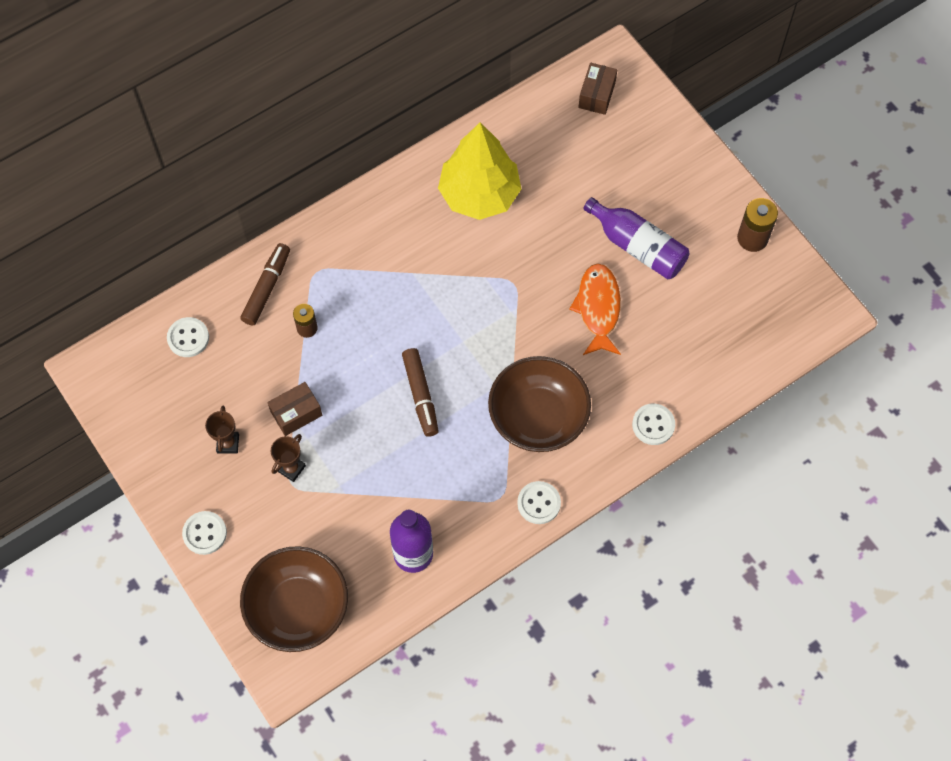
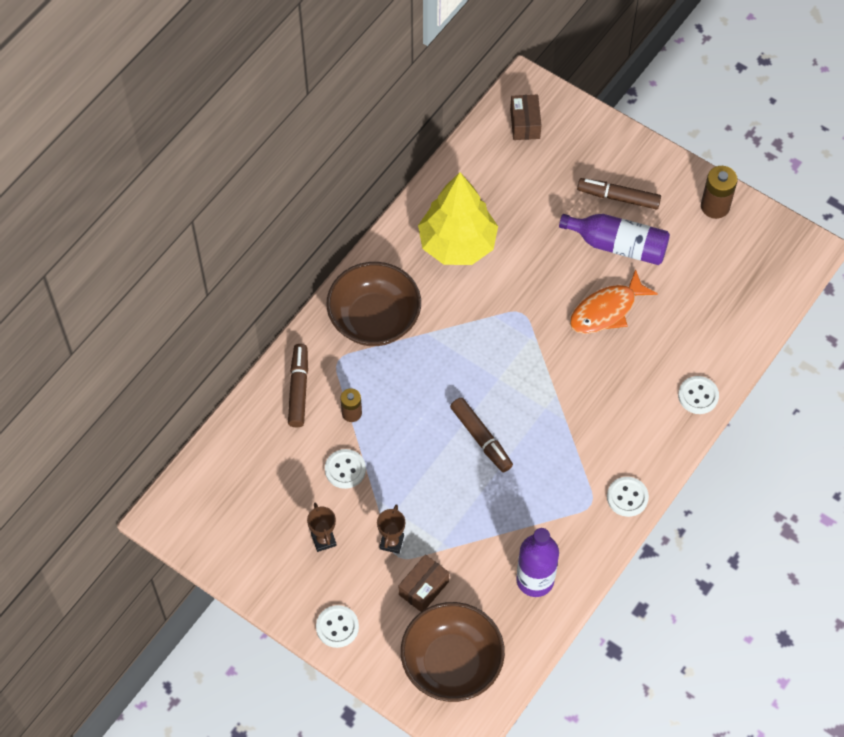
camera: 20 degrees left, 5 degrees down
white button [167,317,209,357] -> white button moved to [325,449,366,489]
brown box [267,382,322,436] -> brown box moved to [399,554,449,612]
brown bowl [488,356,591,452] -> brown bowl moved to [327,262,421,346]
orange fish [569,263,621,355] -> orange fish turned 105 degrees counterclockwise [570,269,658,334]
none -> brown marker [577,178,661,210]

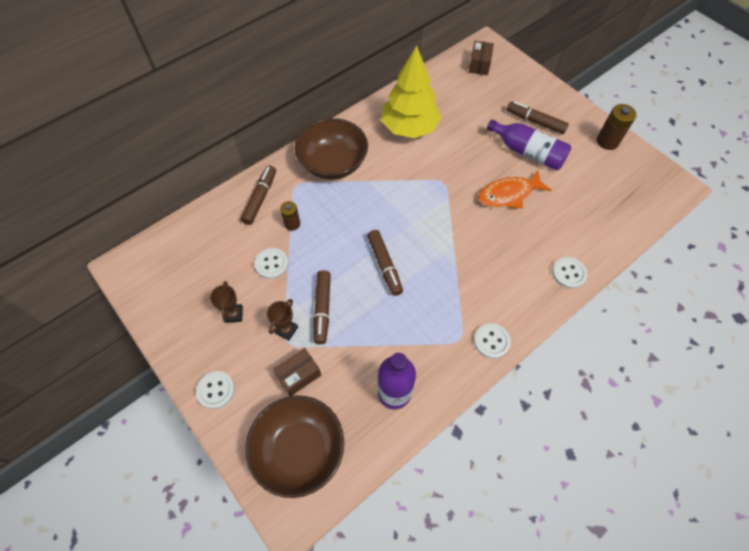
camera: 15 degrees right, 0 degrees up
none -> brown marker [313,270,331,344]

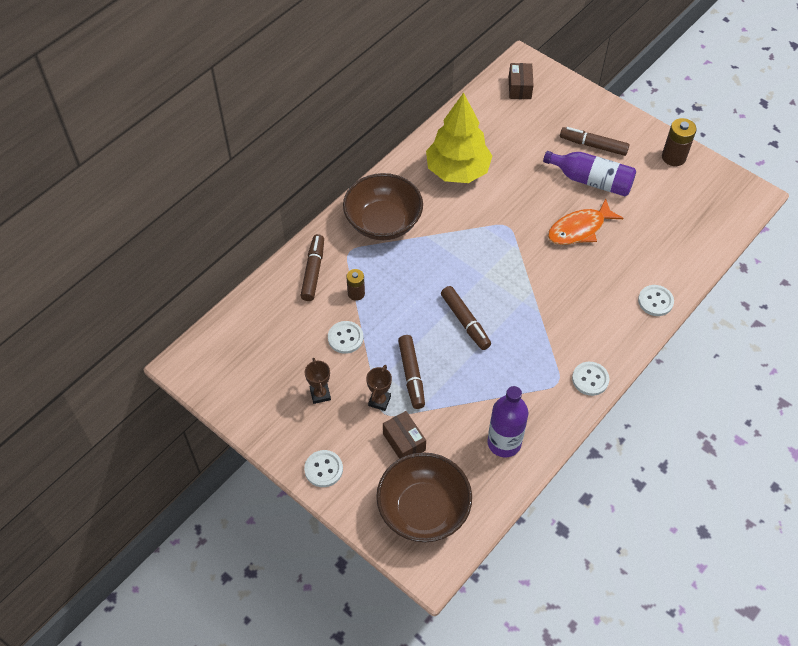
camera: 10 degrees left, 5 degrees down
brown box [272,348,321,396] -> brown box turned 75 degrees counterclockwise [383,411,426,459]

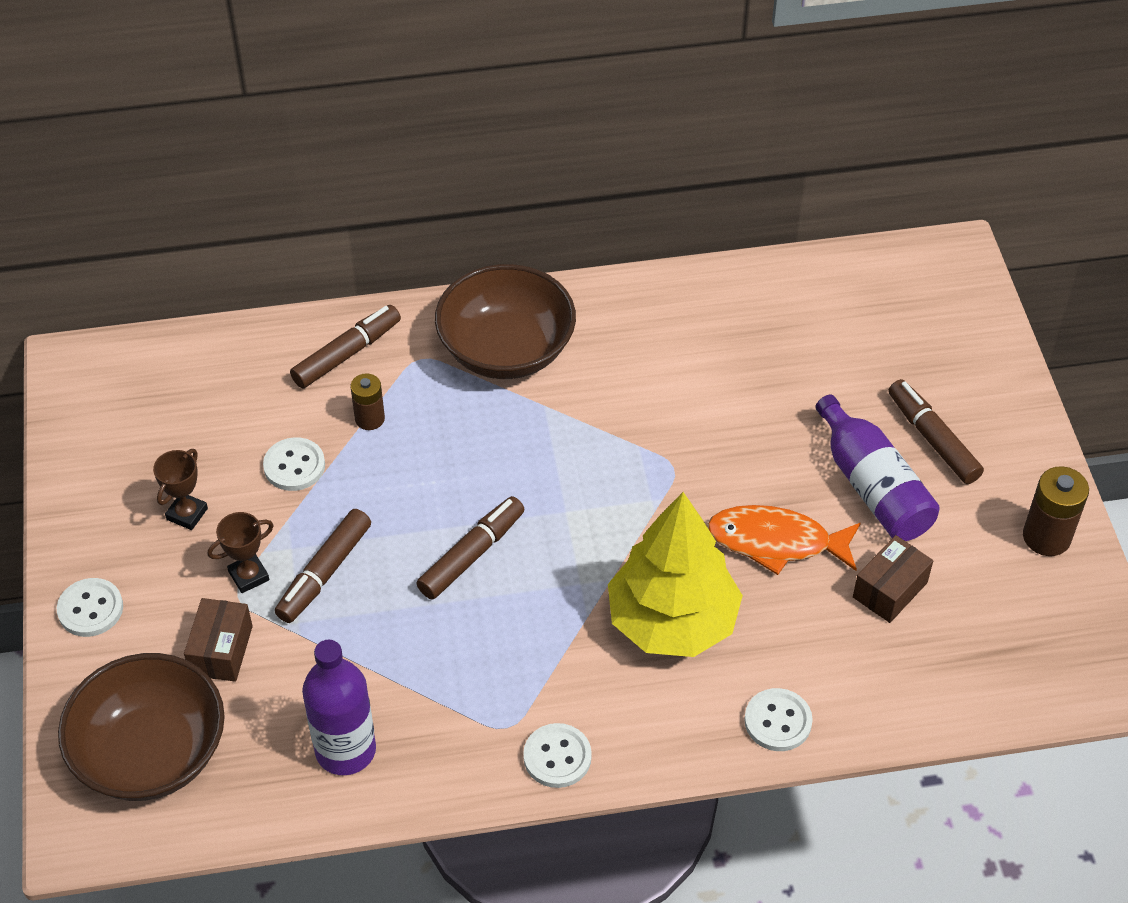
camera: 40 degrees right, 5 degrees down
yellow tree [426,92,492,183] -> yellow tree moved to [608,492,743,657]
brown marker [441,286,491,350] -> brown marker turned 150 degrees counterclockwise [416,496,525,600]
brown box [509,63,534,99] -> brown box moved to [853,535,933,623]

